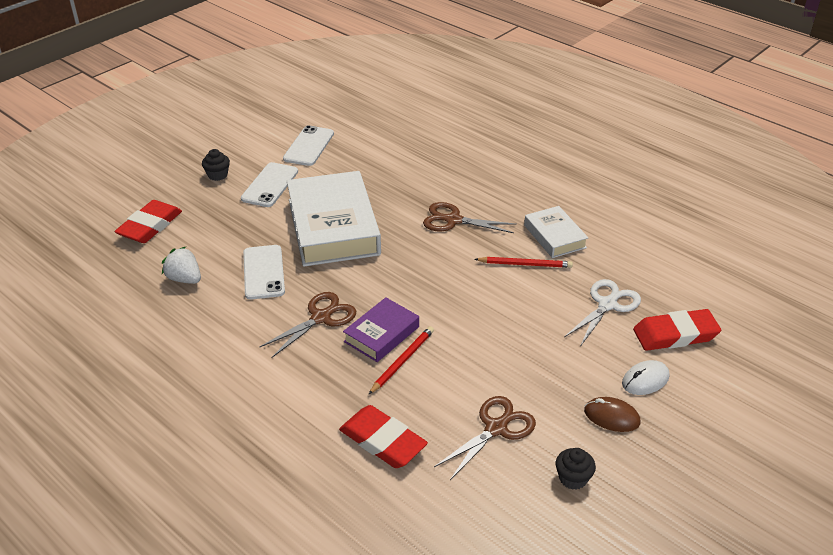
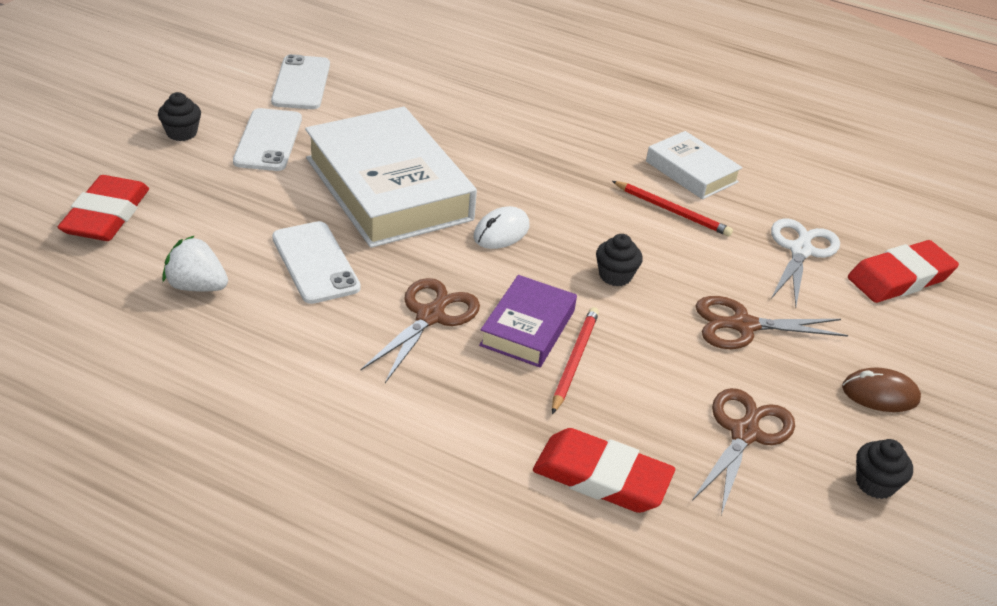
camera: 20 degrees left, 0 degrees up
brown scissors [423,202,517,233] -> brown scissors moved to [696,296,848,349]
red pencil [474,257,573,268] -> red pencil turned 45 degrees clockwise [612,181,733,237]
white mouse [622,360,669,395] -> white mouse moved to [473,206,530,249]
none -> black cupcake [596,234,643,286]

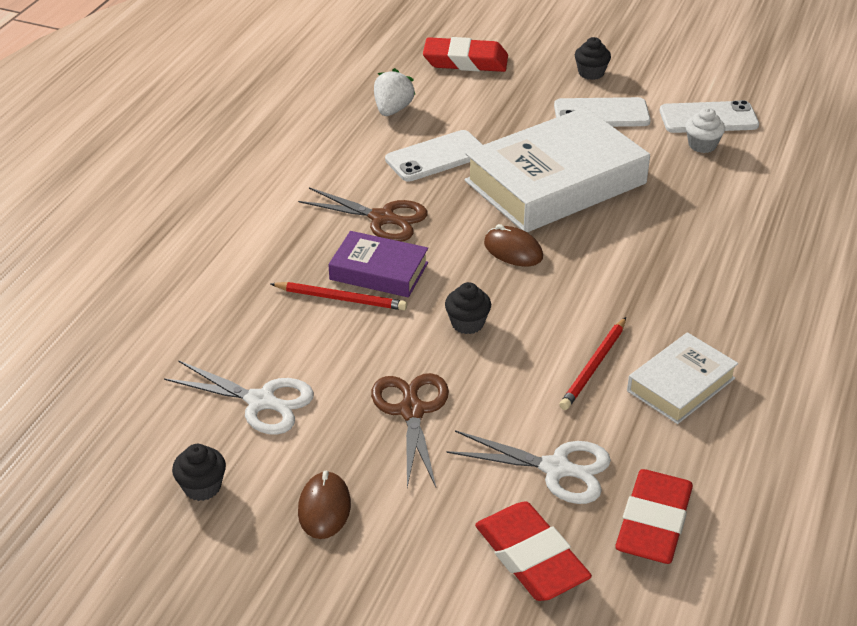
camera: 90 degrees right, 0 degrees up
white mouse [473,206,530,249] -> brown mouse [484,224,543,266]
red eraser [533,428,675,513] -> red eraser moved to [615,469,693,564]
brown scissors [692,388,795,515] -> white scissors [164,360,314,435]
none -> white cupcake [685,108,725,153]

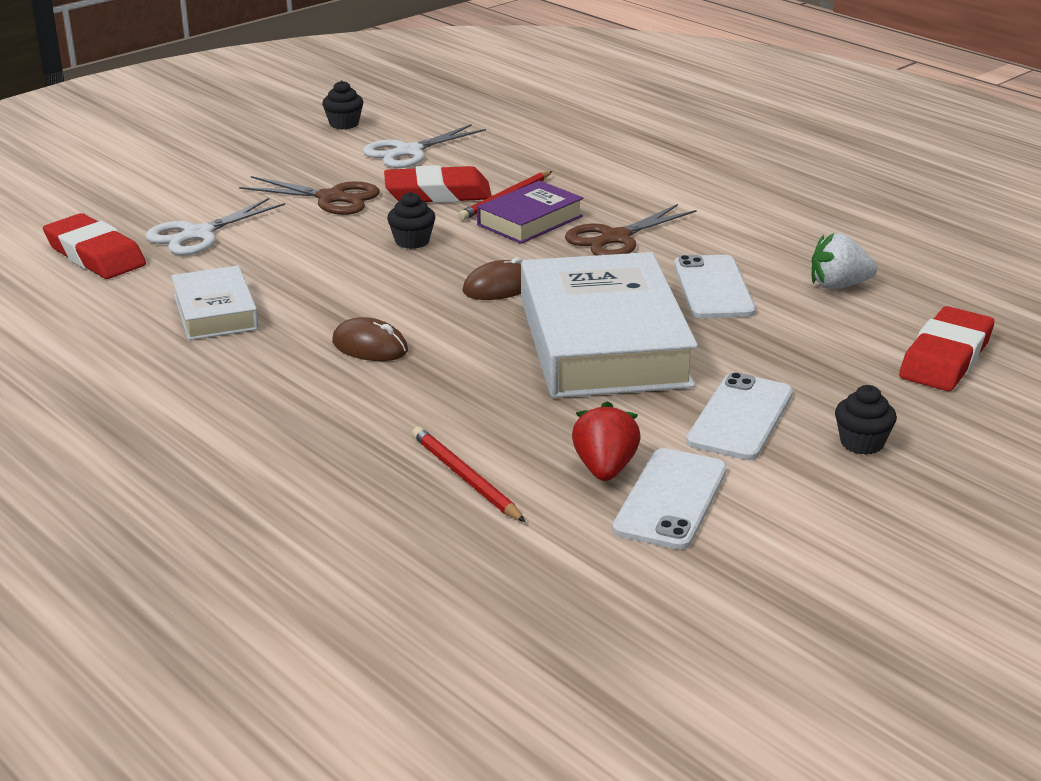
camera: 115 degrees right, 10 degrees down
brown mouse [298,471,351,539] -> brown mouse moved to [332,317,408,361]
white strawberry [374,68,416,116] -> white strawberry turned 135 degrees clockwise [812,233,877,289]
red eraser [475,501,592,601] -> red eraser moved to [384,165,492,203]
red pencil [559,317,626,410] -> red pencil moved to [412,427,525,522]
white cupcake [685,108,725,153] -> red strawberry [572,401,640,481]

